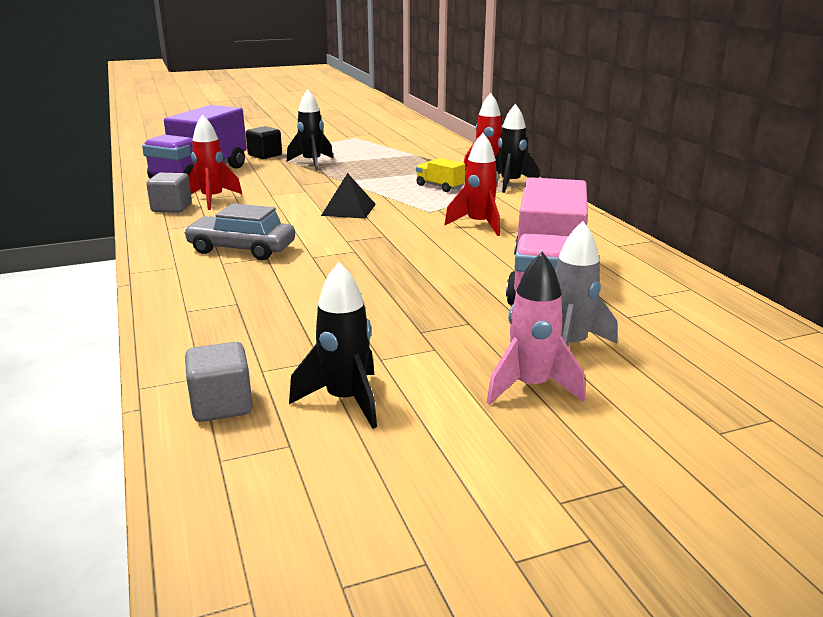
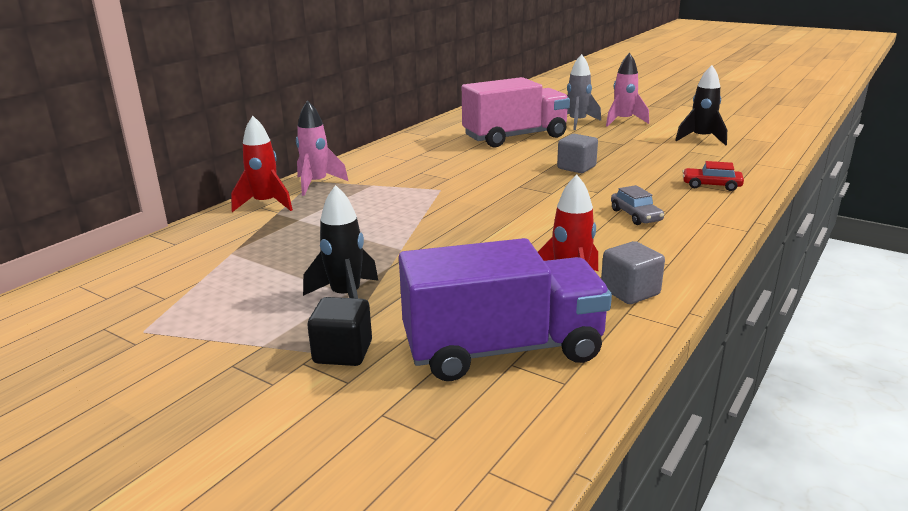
camera: 125 degrees left, 0 degrees up
grey car [184,203,295,260] -> grey car [611,185,664,225], size x0.62
grey cube [185,342,253,422] -> grey cube moved to [557,134,598,173]
black pyramid [321,173,376,219] -> none
yellow truck [416,158,465,192] -> none
red rocket [444,133,500,236] -> none
black rocket [495,104,539,193] -> pink rocket [296,100,348,196]
none -> red car [682,161,744,191]

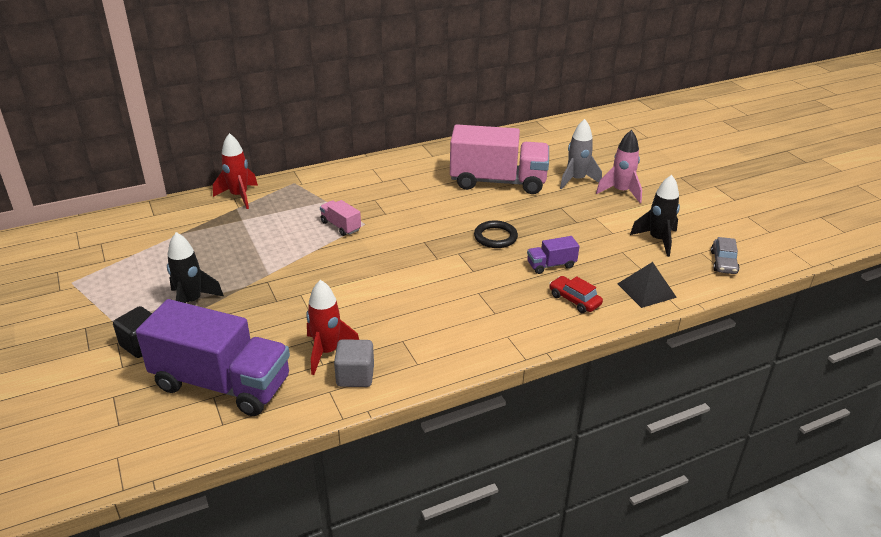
camera: 30 degrees right, 10 degrees up
pink rocket [296,100,348,196] -> none
grey cube [557,134,598,173] -> black ring [474,220,518,248]
grey car [611,185,664,225] -> grey car moved to [711,237,740,274]
none -> pink truck [320,200,361,236]
none -> purple truck [527,236,579,274]
none -> black pyramid [617,262,677,308]

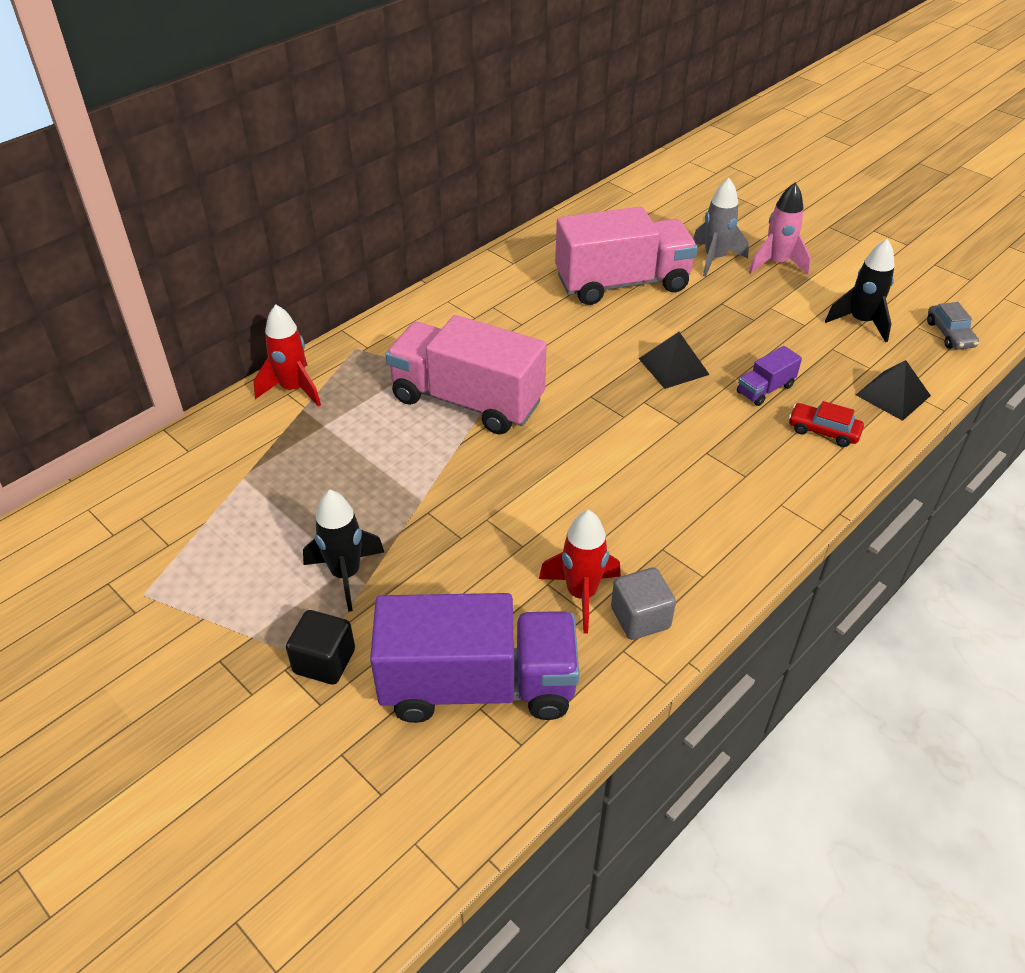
camera: 20 degrees left, 10 degrees up
pink truck [320,200,361,236] -> pink truck [385,315,547,435], size x2.32
black ring [474,220,518,248] -> black pyramid [638,332,710,389]

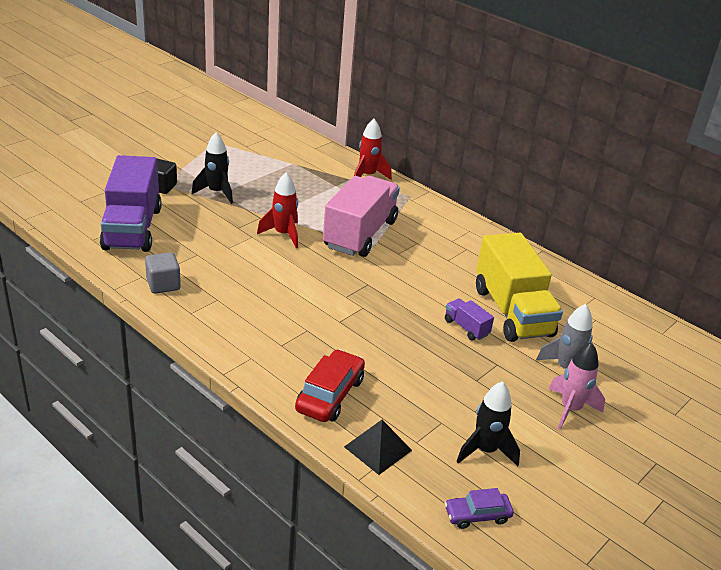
camera: 85 degrees right, 10 degrees down
red rocket [539,510,621,634] -> red rocket moved to [257,173,298,248]
pink truck [555,206,698,305] -> yellow truck [476,233,563,342]
black pyramid [638,332,710,389] -> none
purple truck [737,346,802,406] -> purple truck moved to [445,298,494,340]
red car [789,401,864,447] -> red car [295,349,365,422], size x1.61
grey car [927,302,979,350] -> purple car [445,488,514,529]

